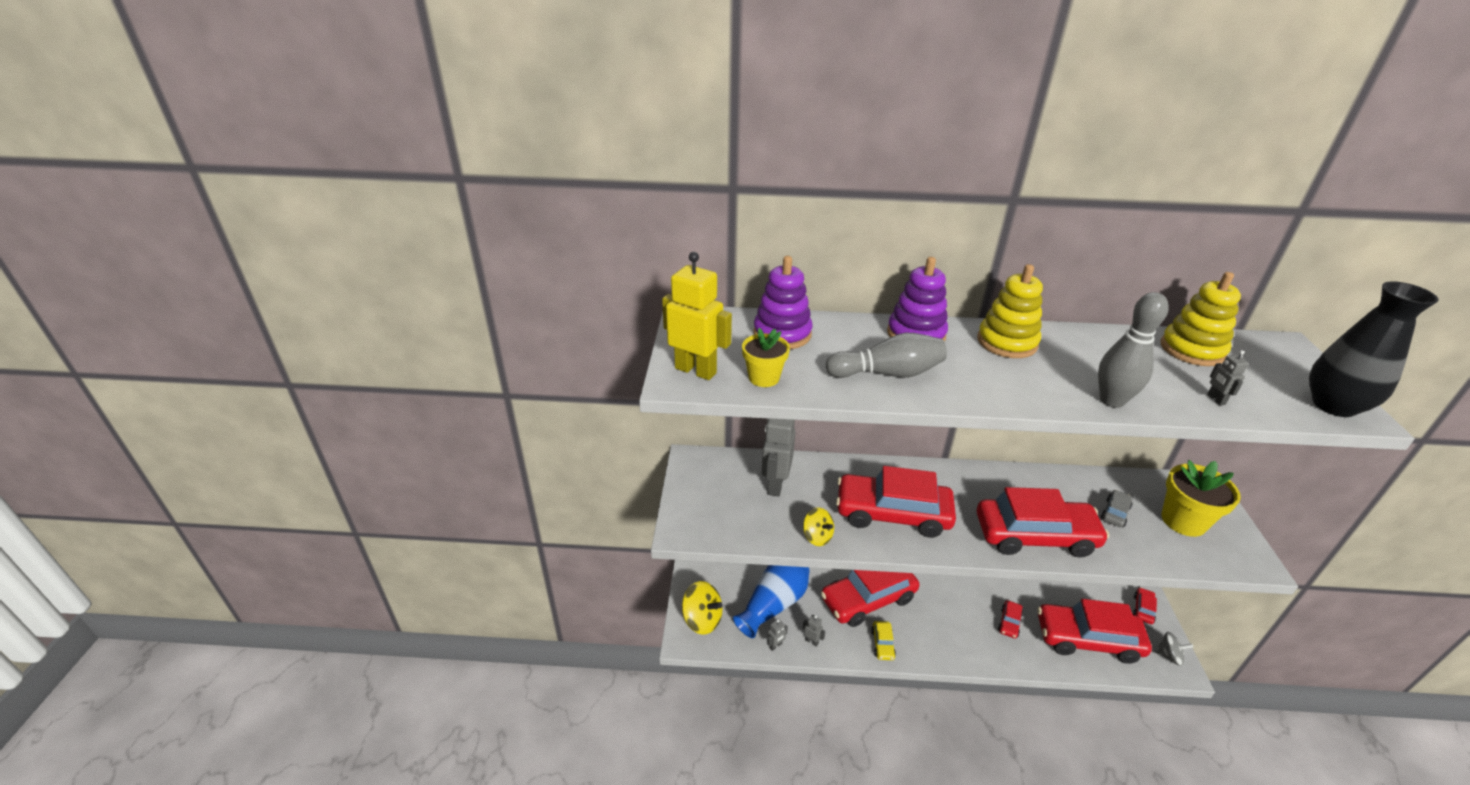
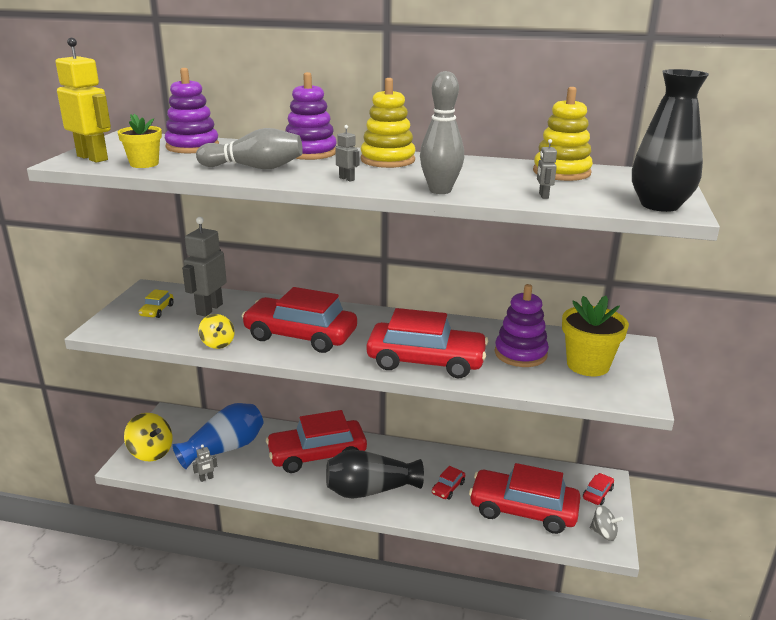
camera: 10 degrees right, 10 degrees down
grey robot [803,615,826,647] -> grey robot moved to [336,125,359,182]
yellow car [871,621,896,660] -> yellow car moved to [139,289,173,318]
grey car [1101,490,1133,527] -> purple stacking toy [495,284,549,367]
none -> black vase [326,449,424,499]

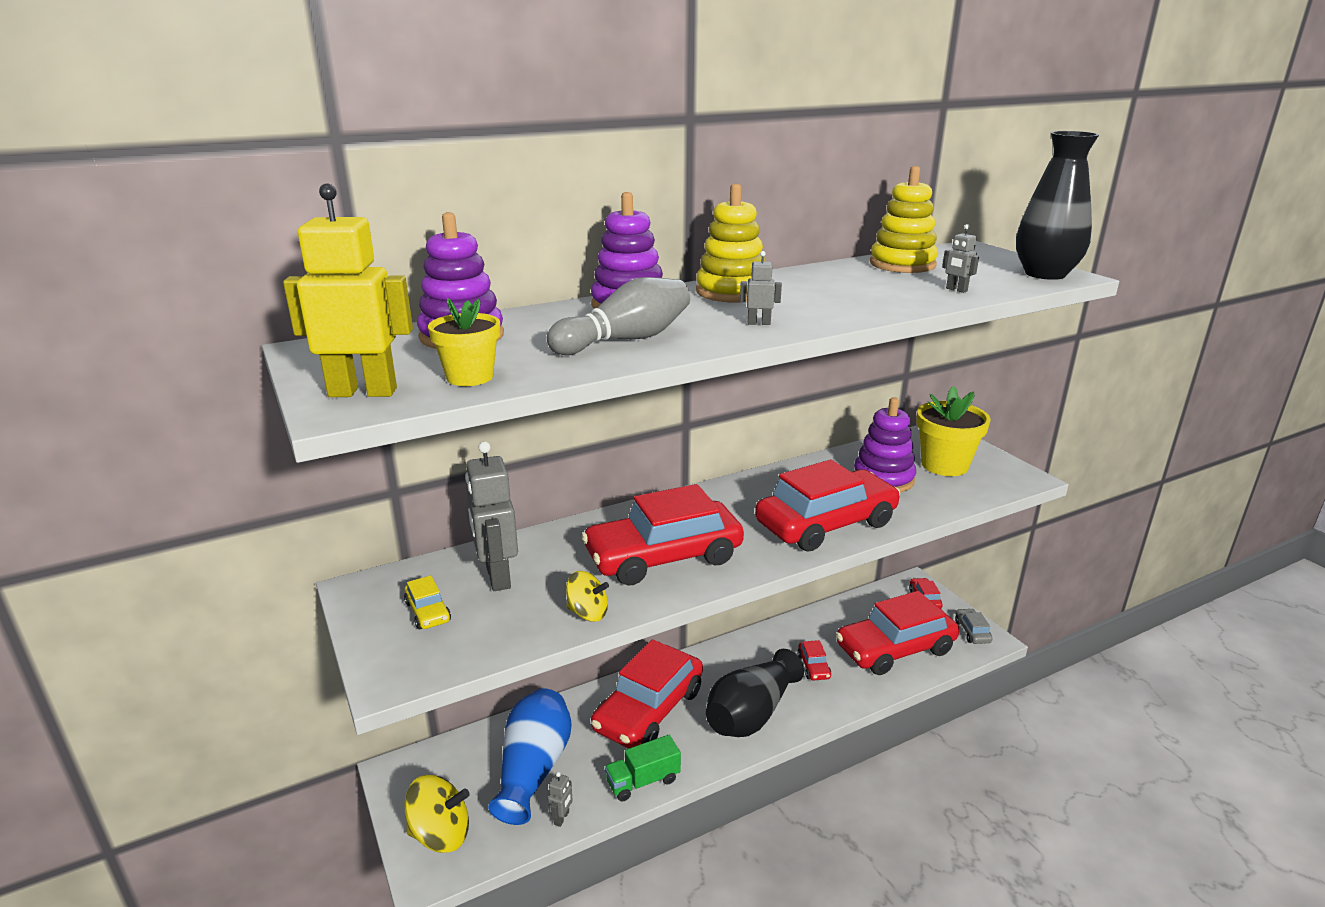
camera: 40 degrees left, 0 degrees up
grey bowling pin [420,71,464,194] -> none
grey spinning top [590,506,623,541] -> grey car [955,608,993,644]
none -> green truck [605,735,681,802]

